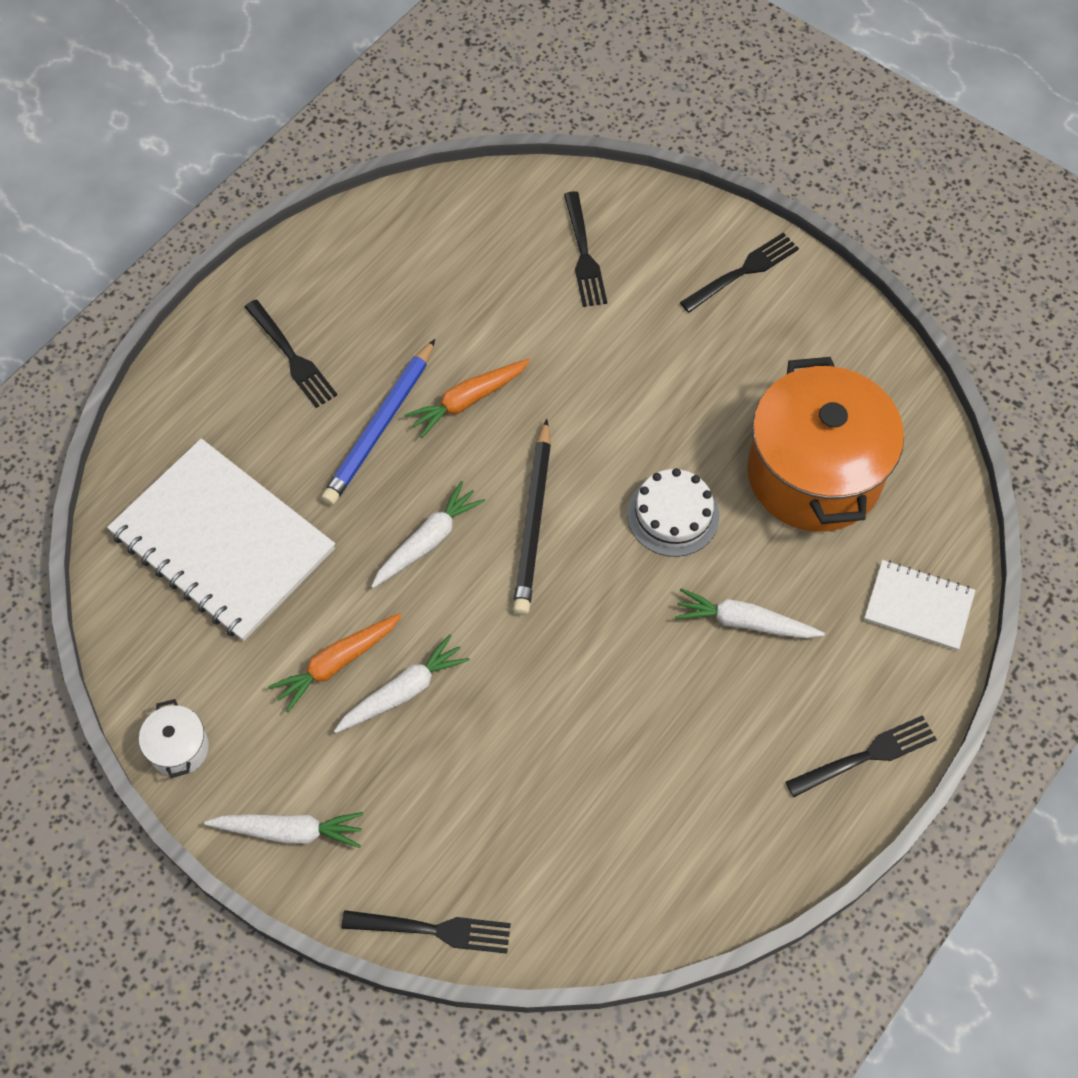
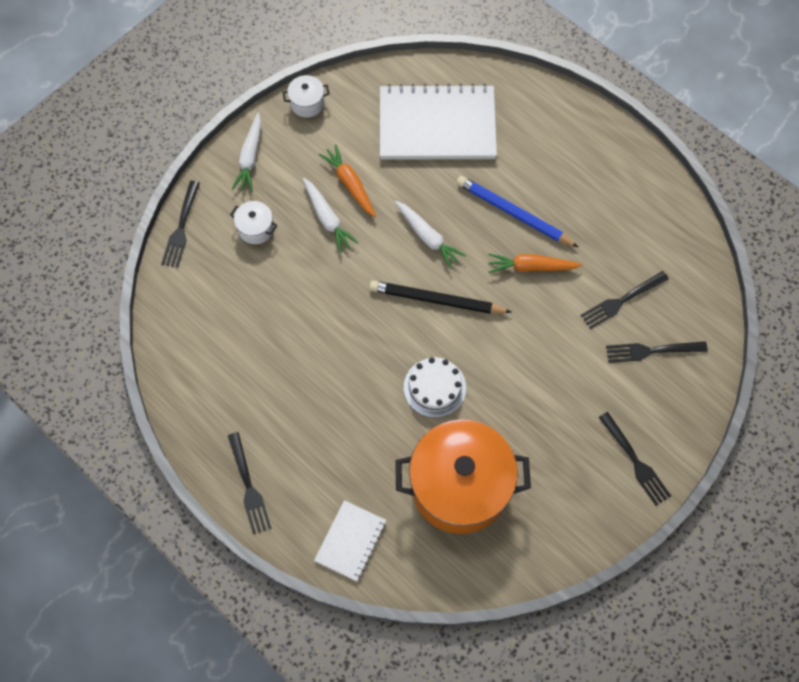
camera: 95 degrees right, 5 degrees up
white notebook [107,438,335,641] -> white notebook turned 45 degrees clockwise [380,84,497,160]
black fork [245,300,337,408] -> black fork moved to [580,271,669,329]
orange carrot [405,359,530,438] -> orange carrot turned 60 degrees counterclockwise [488,253,582,273]
white carrot [675,588,825,638] -> none
none -> white pot [230,201,278,244]

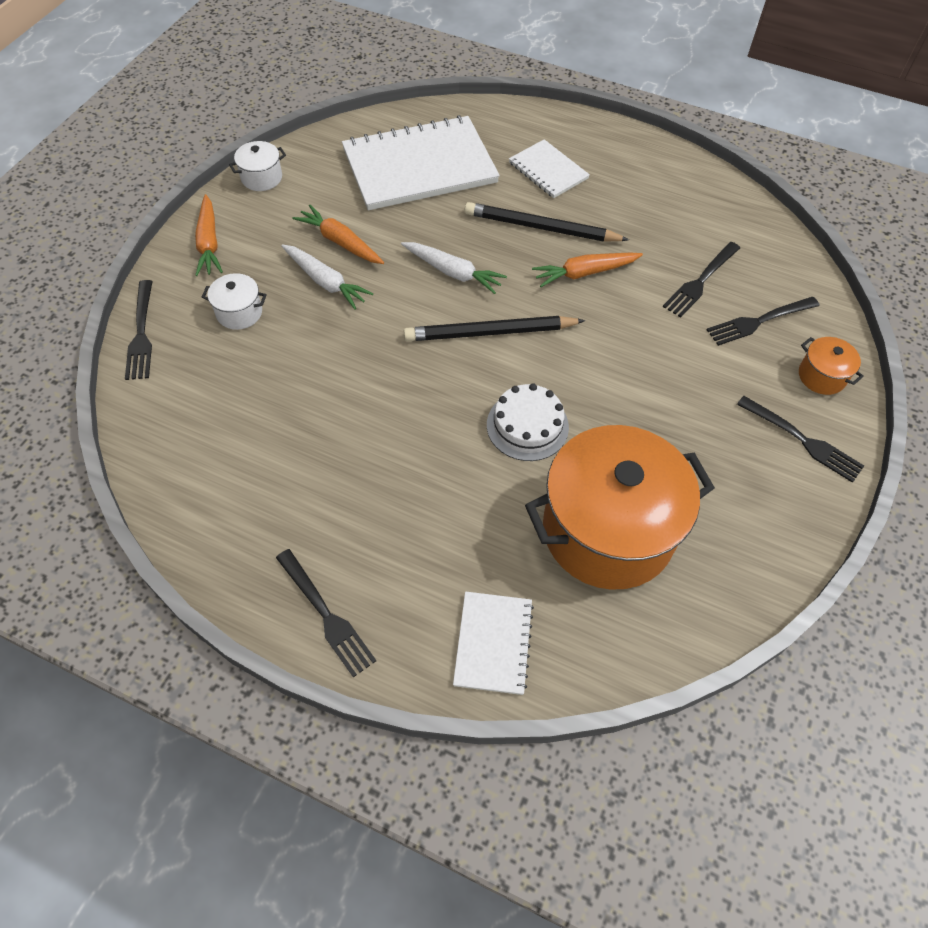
camera: 20 degrees left, 10 degrees down
white carrot [232,113,261,192] -> orange carrot [195,194,223,276]
blue pencil [456,176,578,247] -> black pencil [465,202,629,242]
none -> white notebook [509,139,590,198]
none -> orange pot [799,337,864,395]

